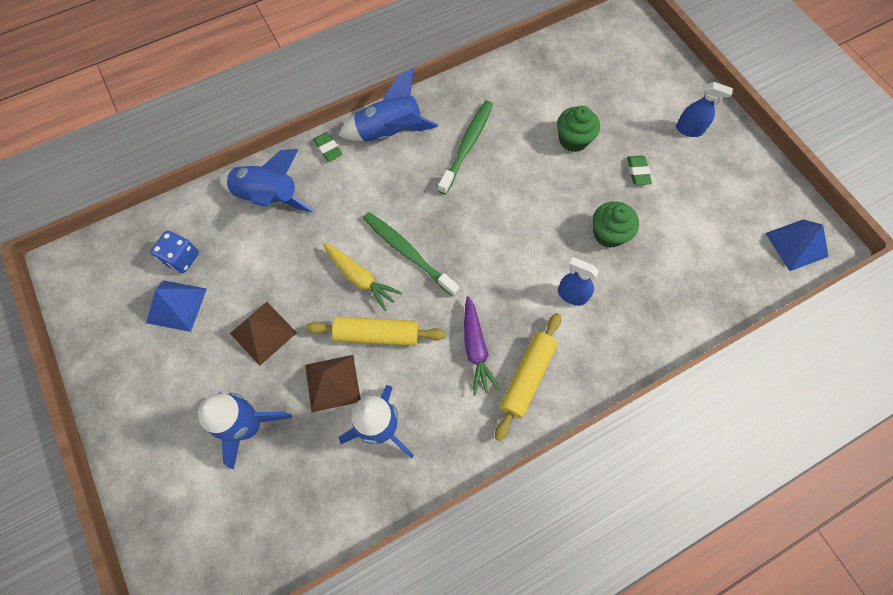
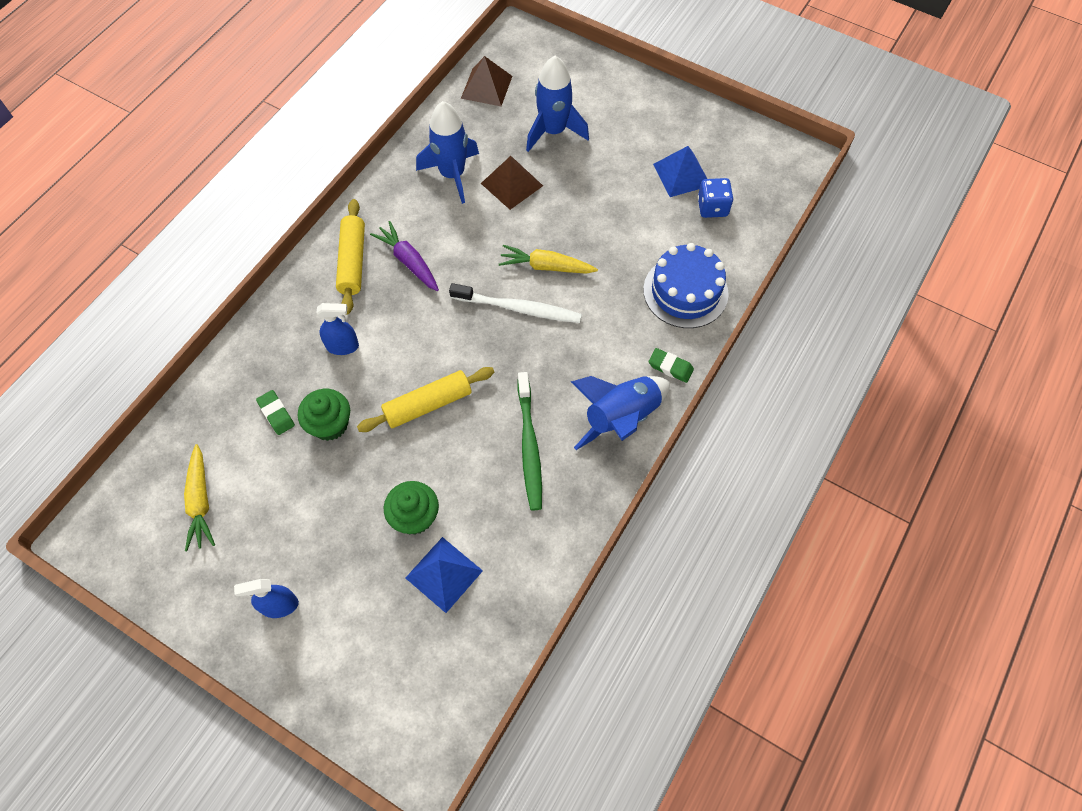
camera: 150 degrees right, 5 degrees down
blue rocket [220,149,314,213] -> blue cake [643,243,729,328]
brown pyramid [230,302,297,366] -> brown pyramid moved to [461,56,512,106]
yellow rolling pin [306,317,446,346] -> yellow rolling pin moved to [357,367,494,432]
green toothbrush [363,212,460,297] -> white toothbrush [449,283,582,323]
green eraser [627,156,652,185] -> green eraser moved to [256,390,295,435]
blue pyramid [765,219,829,271] -> blue pyramid moved to [406,537,483,613]
none -> yellow carrot [184,444,215,551]

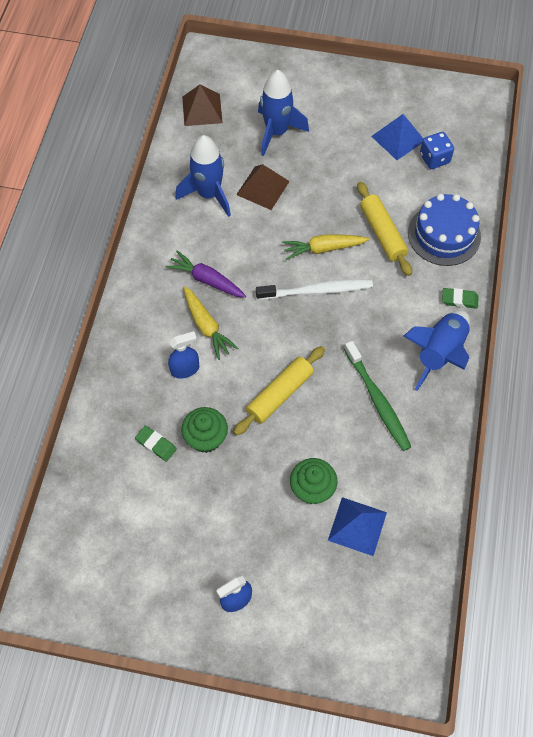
camera: 20 degrees left, 0 degrees up
yellow carrot [184,444,215,551] -> yellow carrot moved to [183,286,238,360]
yellow rolling pin [336,199,365,314] -> yellow rolling pin moved to [357,182,412,276]

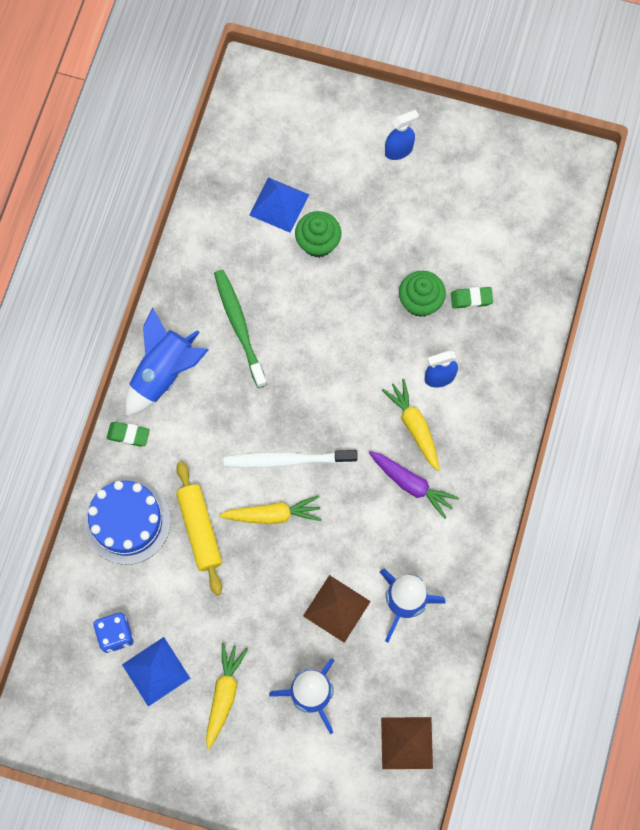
camera: 175 degrees left, 10 degrees up
green eraser [135,426,177,462] -> green eraser turned 45 degrees counterclockwise [451,287,493,309]
yellow rolling pin [233,346,325,435] -> none
none -> yellow carrot [206,643,248,749]

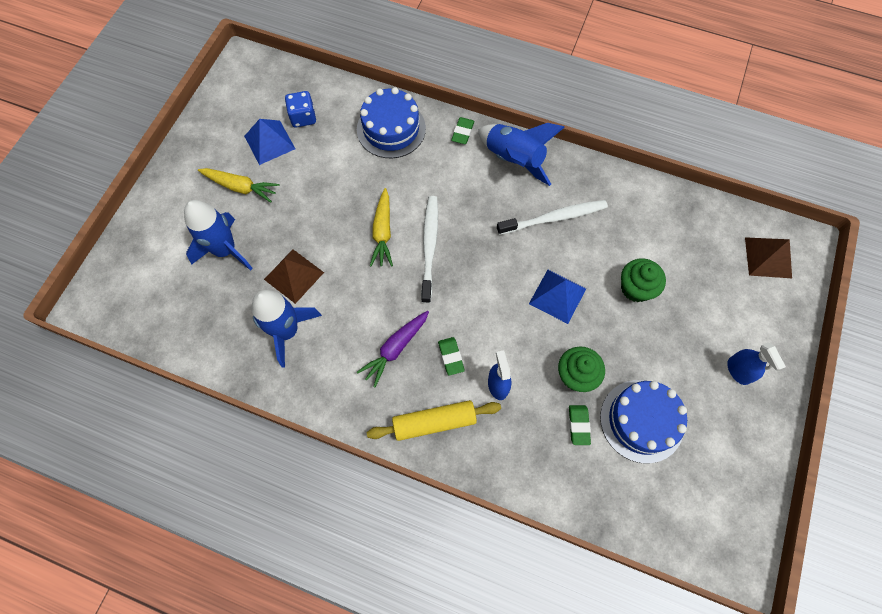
camera: 95 degrees right, 5 degrees down
yellow rolling pin [176,461,222,596] -> yellow rolling pin moved to [367,400,501,441]
green toothbrush [214,270,267,388] -> white toothbrush [497,200,608,235]
blue pyramid [249,177,309,233] -> blue pyramid moved to [529,270,586,324]
brown pyramid [381,717,433,769] -> brown pyramid moved to [745,237,792,278]
yellow carrot [382,379,439,471] -> green eraser [438,337,465,376]
none -> blue cake [600,380,687,464]

